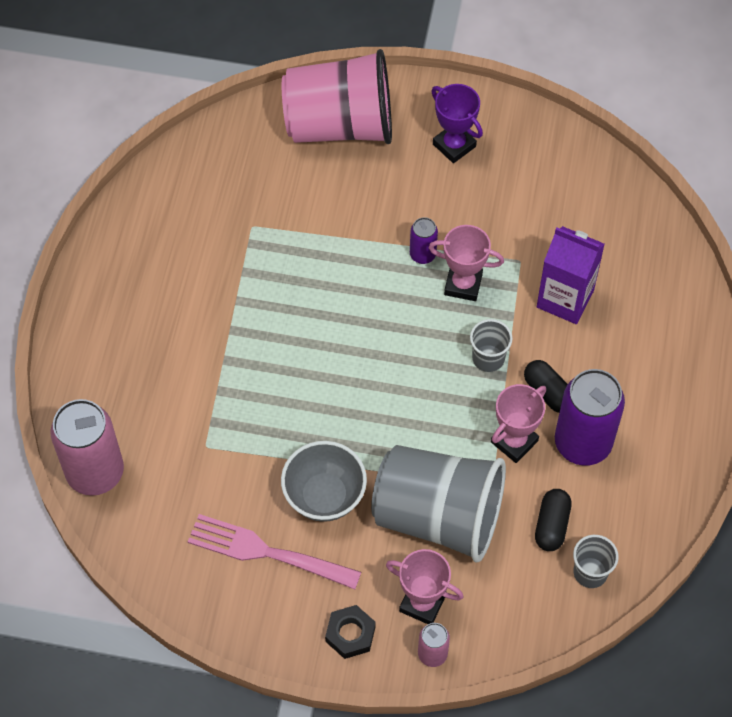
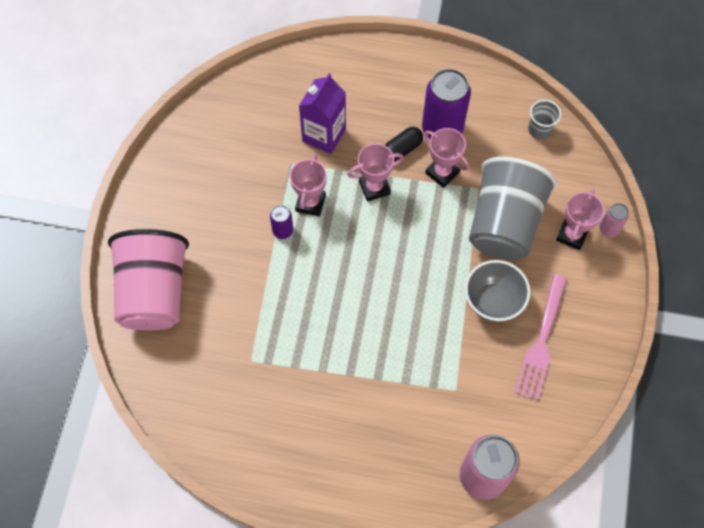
camera: 90 degrees left, 5 degrees up
black nut [325,605,376,659] -> none
purple trophy [431,84,483,163] -> none
grey cup [470,319,513,372] -> pink trophy [347,143,404,202]
black capsule [535,489,572,551] -> none

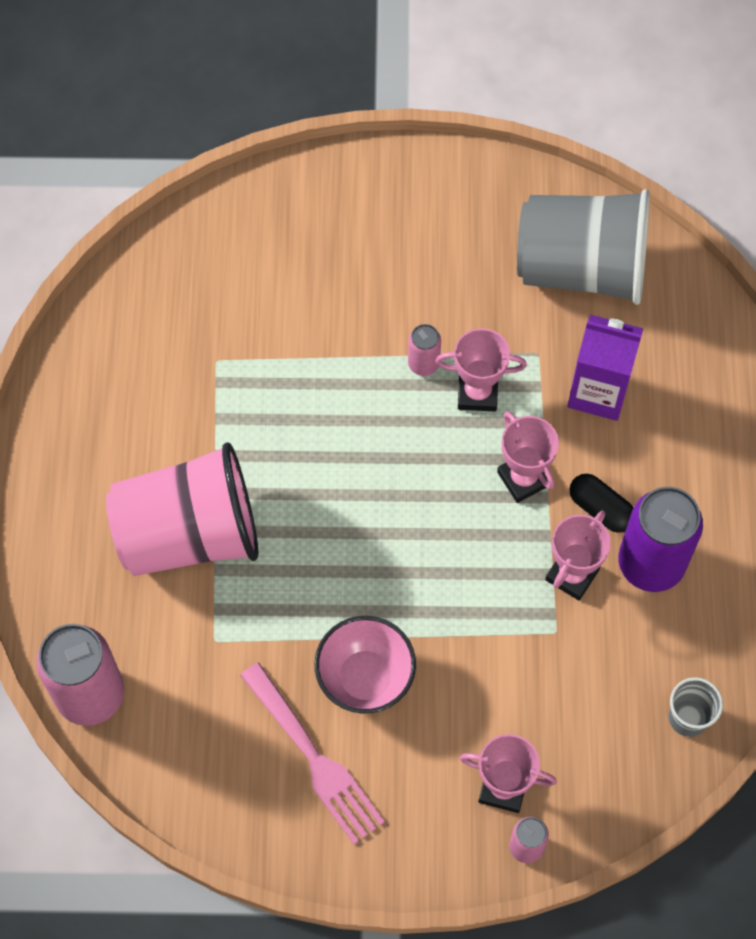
camera: 80 degrees right, 0 degrees up
pink cup [108,229,189,331] -> pink cup moved to [106,442,258,576]
purple can [270,205,293,239] -> pink can [408,324,441,376]
grey bowl [465,260,530,322] -> pink bowl [314,616,416,713]
grey cup [469,157,557,260] -> grey cup moved to [517,189,649,305]
pink fork [515,274,567,400] -> pink fork turned 135 degrees counterclockwise [240,662,385,845]

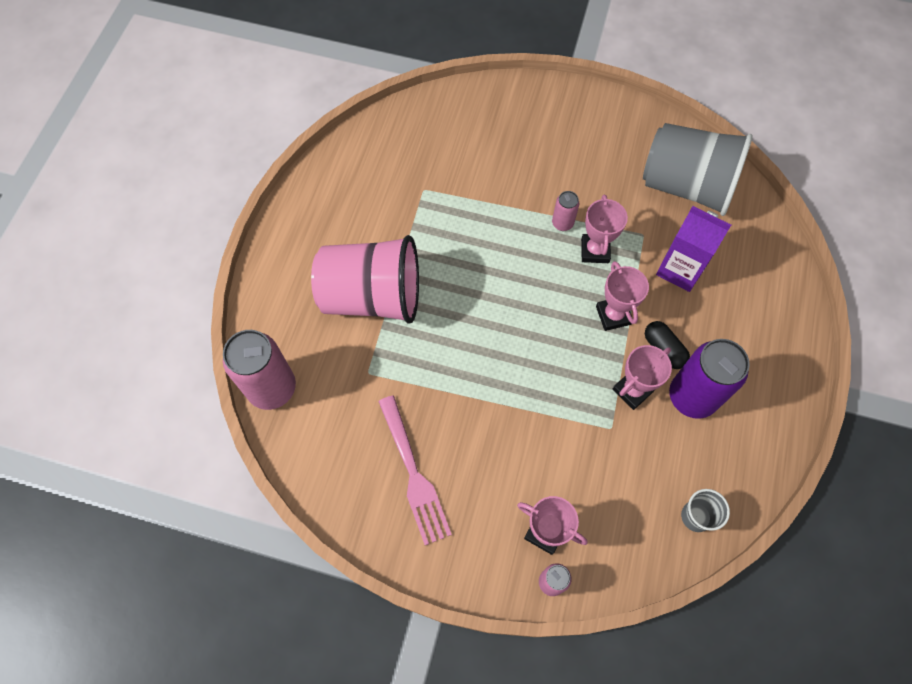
camera: 15 degrees right, 0 degrees up
pink bowl [314,616,416,713] -> none
pink trophy [435,328,527,411] -> pink trophy turned 75 degrees clockwise [581,195,628,263]

